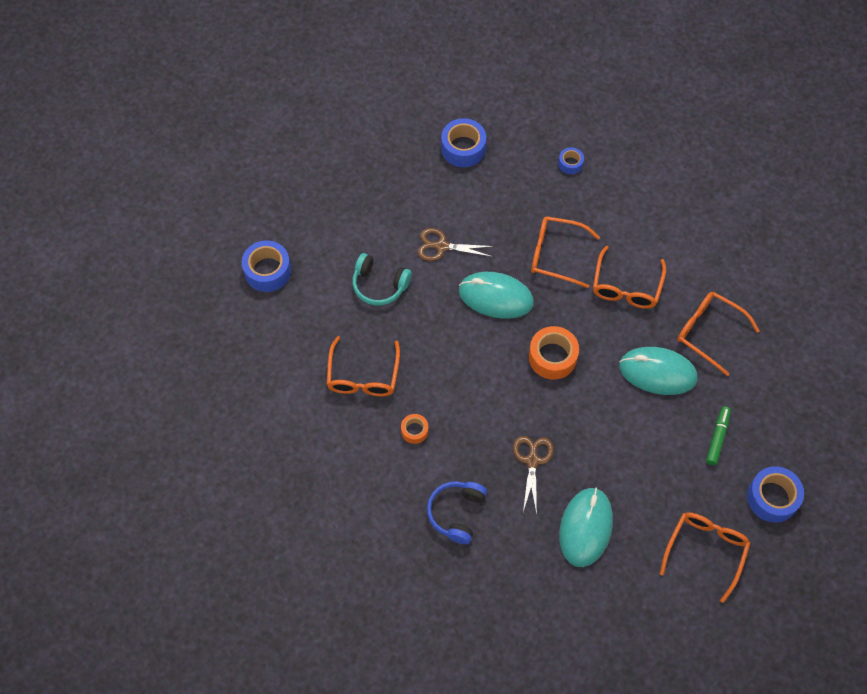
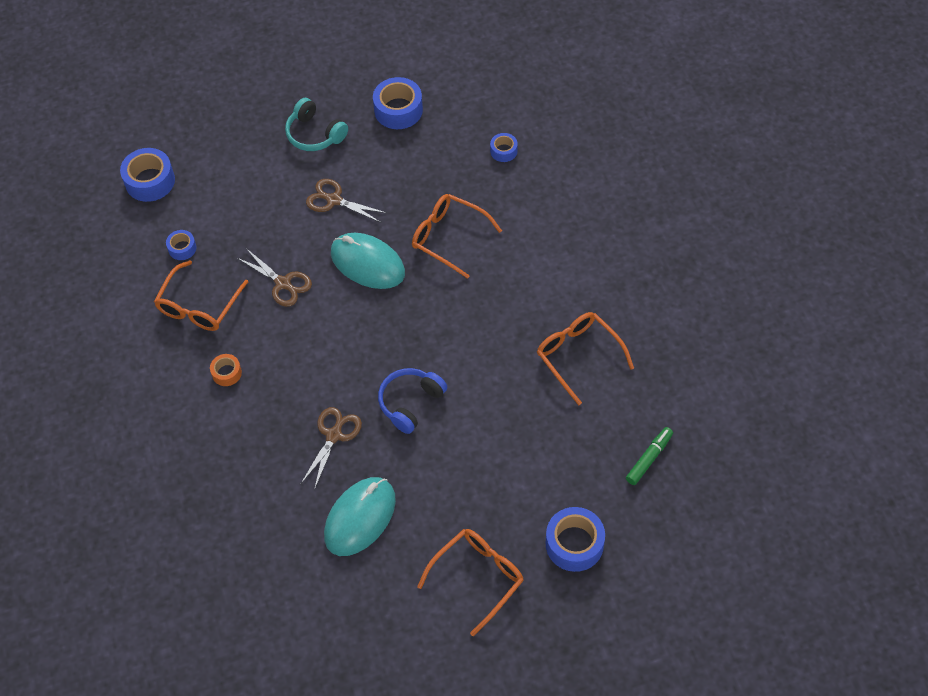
camera: 20 degrees right, 5 degrees down
turquoise headphones [352,253,412,305] -> turquoise headphones moved to [285,98,348,151]
blue headphones [427,481,487,544] -> blue headphones moved to [378,368,447,434]
orange tape [529,326,579,380] -> none
orange glasses [593,246,666,309] -> none
turquoise mouse [619,347,698,395] -> none
green marker [706,406,731,465] -> green marker moved to [626,427,673,485]
none -> blue tape [166,230,197,260]
none -> brown scissors [236,248,312,307]

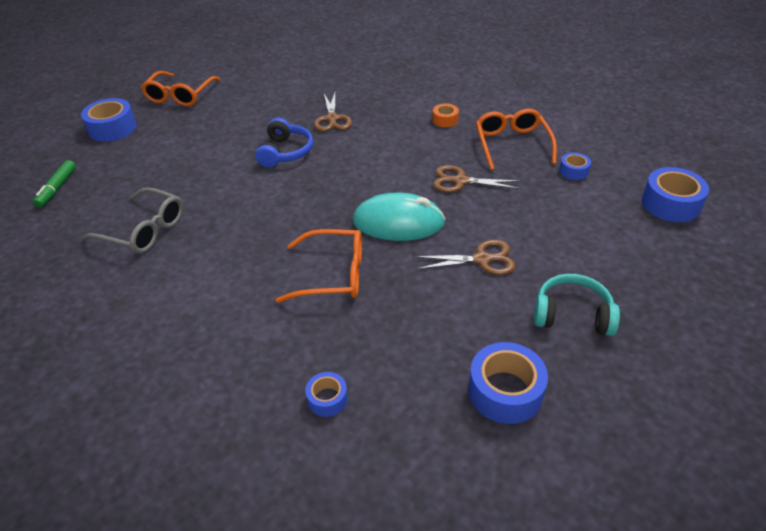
camera: 150 degrees right, 15 degrees down
turquoise mouse [324,477,396,556] -> none
orange glasses [537,312,634,405] -> grey glasses [82,187,183,254]

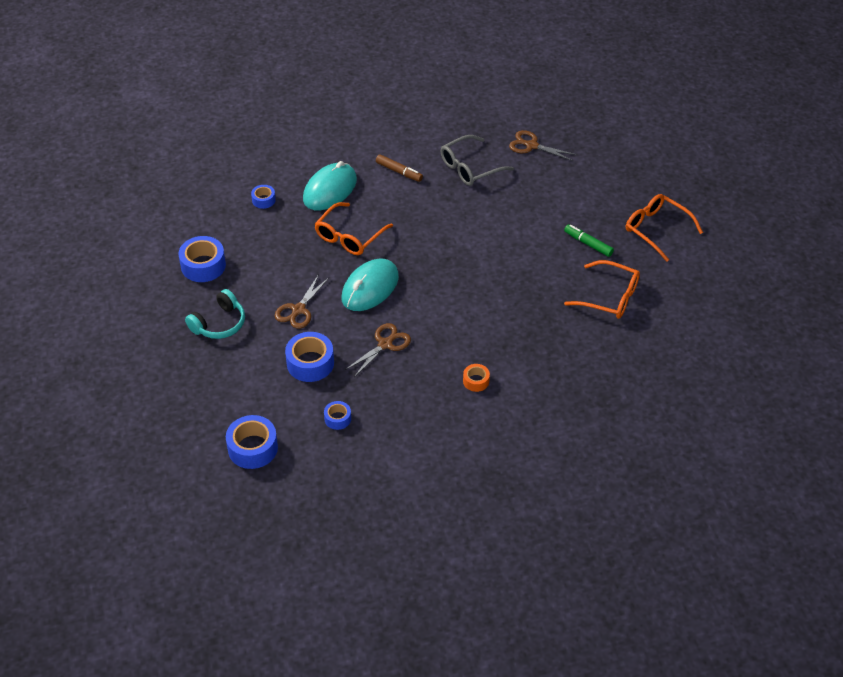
camera: 120 degrees right, 5 degrees up
green marker [33,160,76,207] -> green marker moved to [564,225,614,257]
blue tape [81,98,136,142] -> blue tape moved to [285,332,334,382]
blue headphones [255,118,313,168] -> none
brown scissors [314,93,352,132] -> brown scissors moved to [509,130,577,161]
orange glasses [476,109,557,170] -> orange glasses moved to [564,260,640,319]
none -> turquoise mouse [303,161,357,210]
none -> brown marker [376,154,423,182]

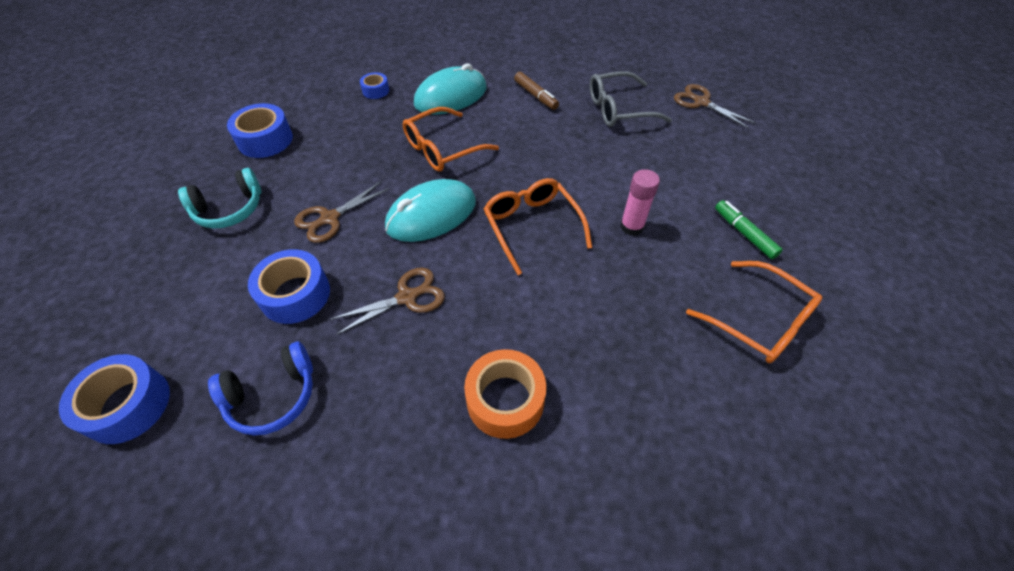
camera: 20 degrees right, 5 degrees up
blue tape [324,401,351,430] -> blue headphones [208,342,313,436]
orange tape [463,364,490,392] -> orange tape [464,349,546,439], size x1.82
orange glasses [626,194,703,262] -> orange glasses moved to [484,178,592,275]
none -> pink glue stick [620,169,660,236]

